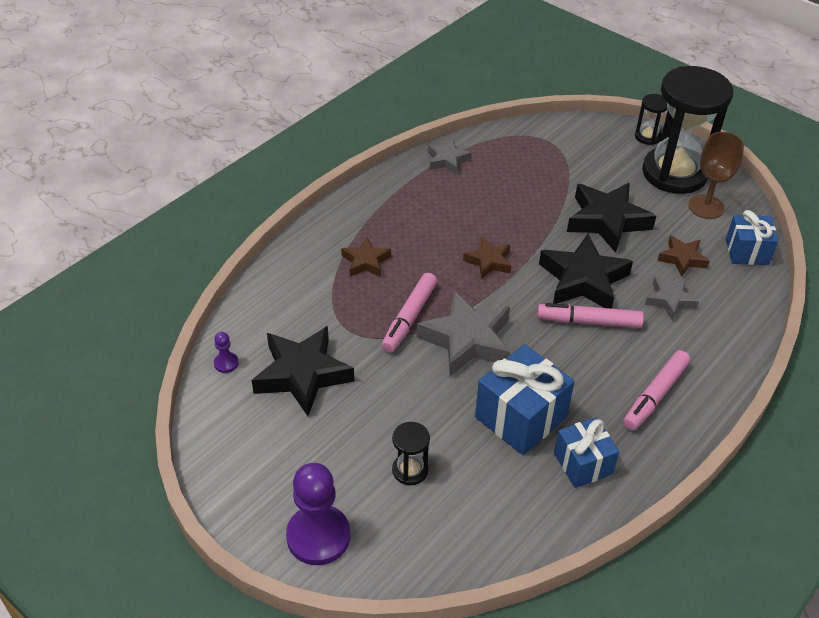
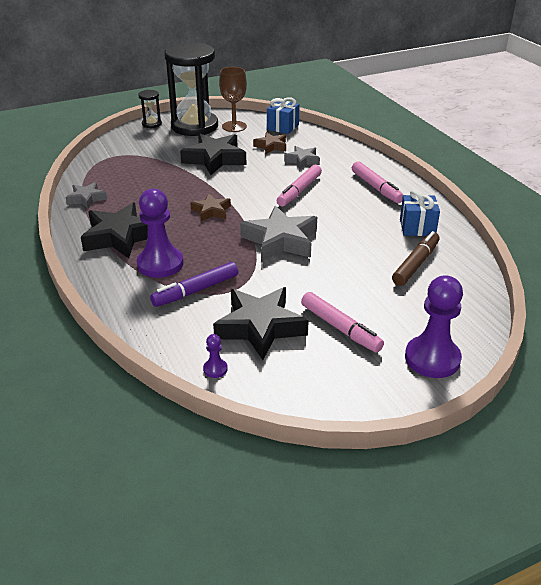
camera: 65 degrees left, 10 degrees down
brown star [341,237,391,277] -> purple pawn [137,189,184,278]
pink marker [381,273,437,353] -> pink marker moved to [301,292,384,353]
black hourglass [392,422,430,485] -> none
blue gift [475,344,575,455] -> none
black star [539,234,633,309] -> black star moved to [81,203,148,258]
none -> purple marker [150,262,238,307]
none -> brown marker [392,231,439,286]

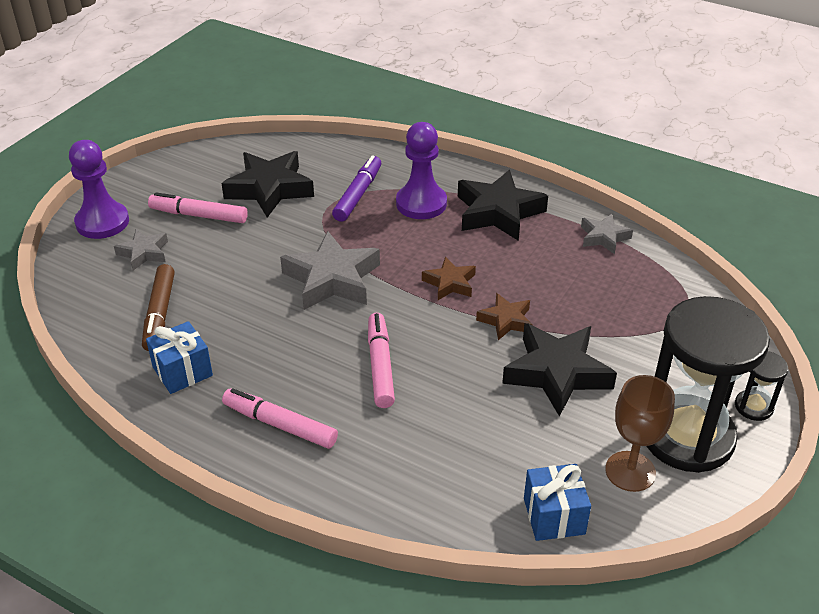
camera: 145 degrees right, 5 degrees up
purple pawn [203,334,228,378] -> none
brown star [253,132,286,154] -> brown star moved to [476,293,533,340]
grey star [284,146,320,169] -> grey star moved to [114,229,168,270]

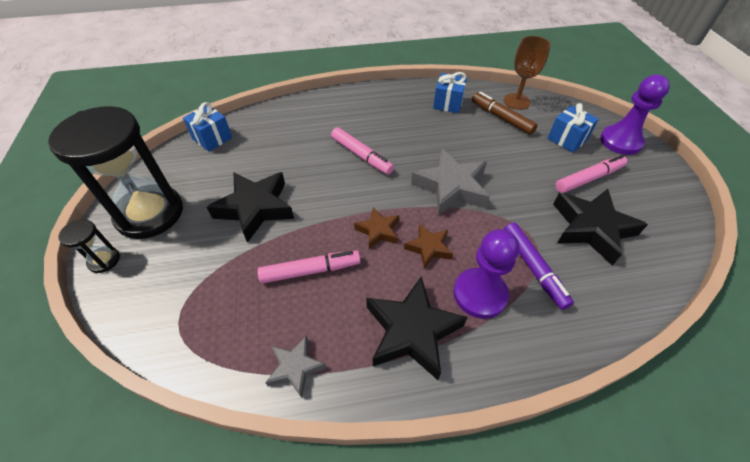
camera: 140 degrees right, 10 degrees up
grey star [114,229,168,270] -> blue gift [547,103,599,153]
pink marker [222,388,338,449] -> pink marker moved to [258,250,361,284]
brown star [476,293,533,340] -> brown star moved to [404,224,453,269]
brown goblet [605,375,675,492] -> brown goblet moved to [504,36,551,110]

